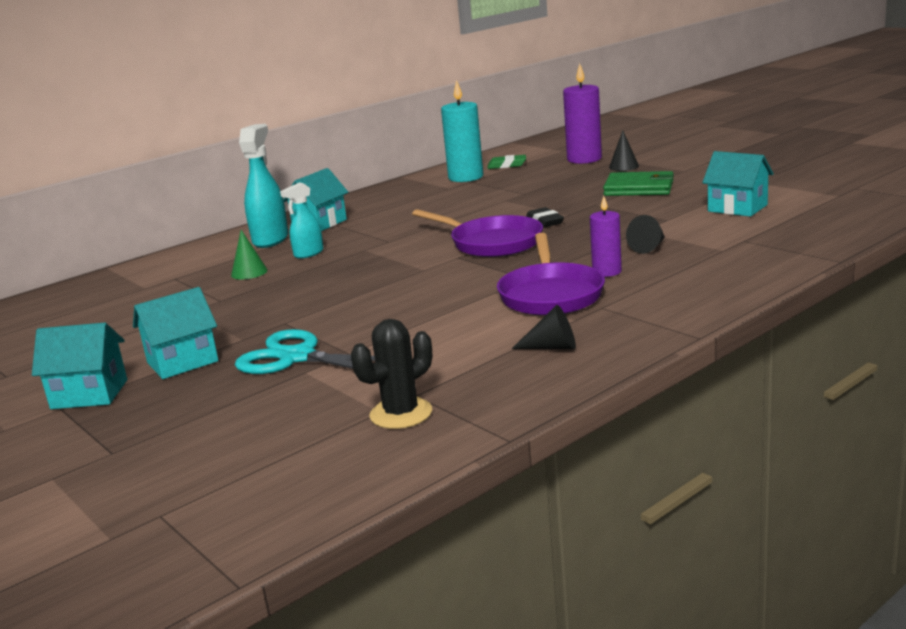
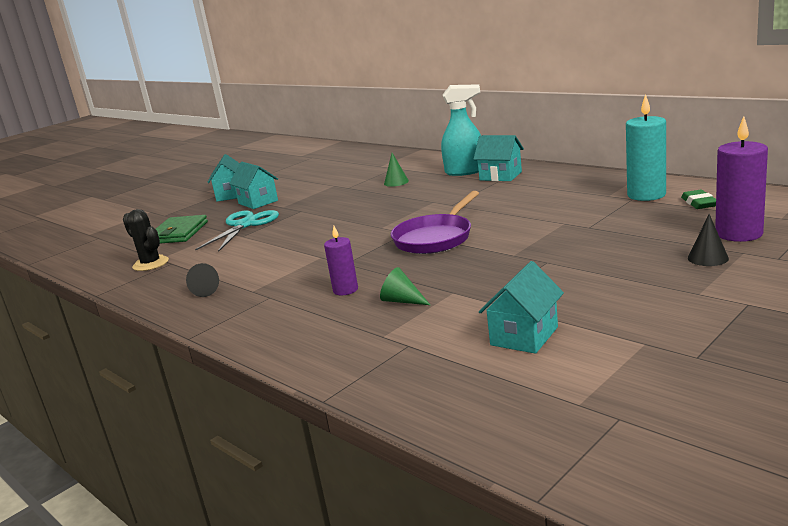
camera: 85 degrees right, 0 degrees up
turquoise spray bottle [280,182,324,259] -> none
purple pan [497,233,605,316] -> none
black eraser [526,207,564,227] -> none
green wallet [603,171,674,196] -> green wallet moved to [156,215,208,243]
black cone [626,215,665,254] -> green cone [380,267,430,305]

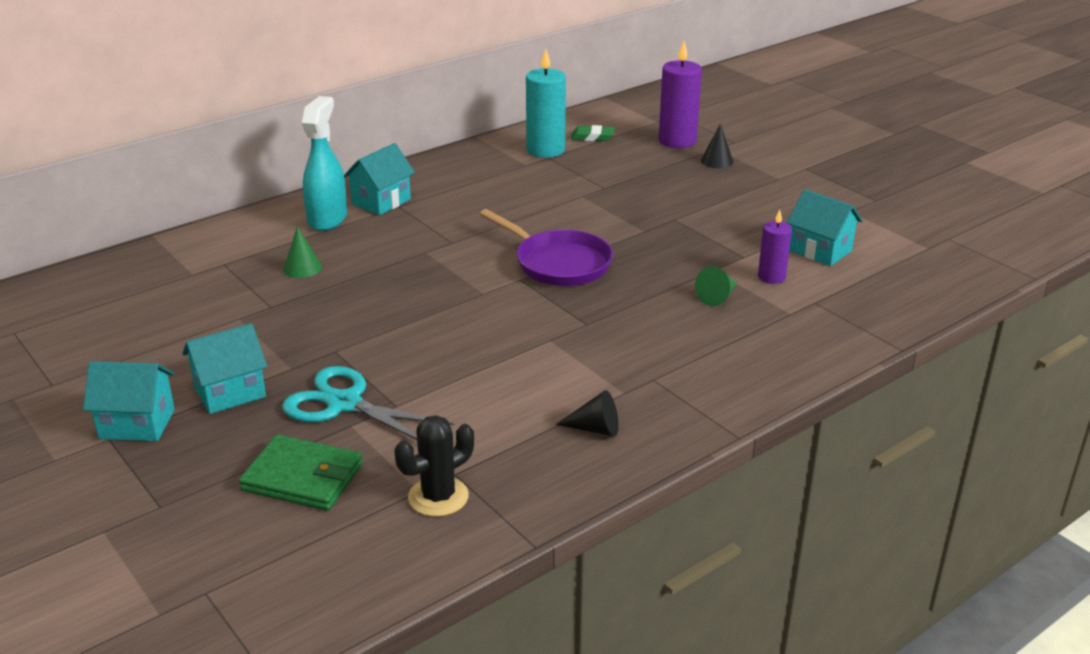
camera: 85 degrees left, 10 degrees up
purple candle [324,226,358,295] -> purple candle moved to [758,210,792,284]

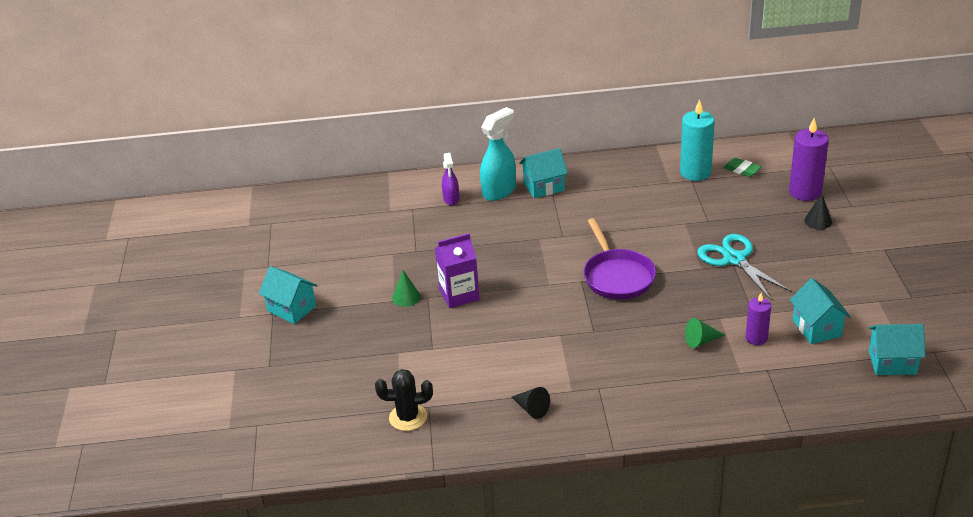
camera: 35 degrees right, 5 degrees up
turquoise house [182,323,267,414] -> turquoise house moved to [868,324,925,375]
green wallet [239,435,363,511] -> none
turquoise scissors [282,366,454,440] -> turquoise scissors moved to [697,234,792,300]
green cone [283,226,322,278] -> green cone moved to [392,270,421,307]
none -> purple carton [435,233,480,308]
none -> purple spray bottle [442,153,459,205]

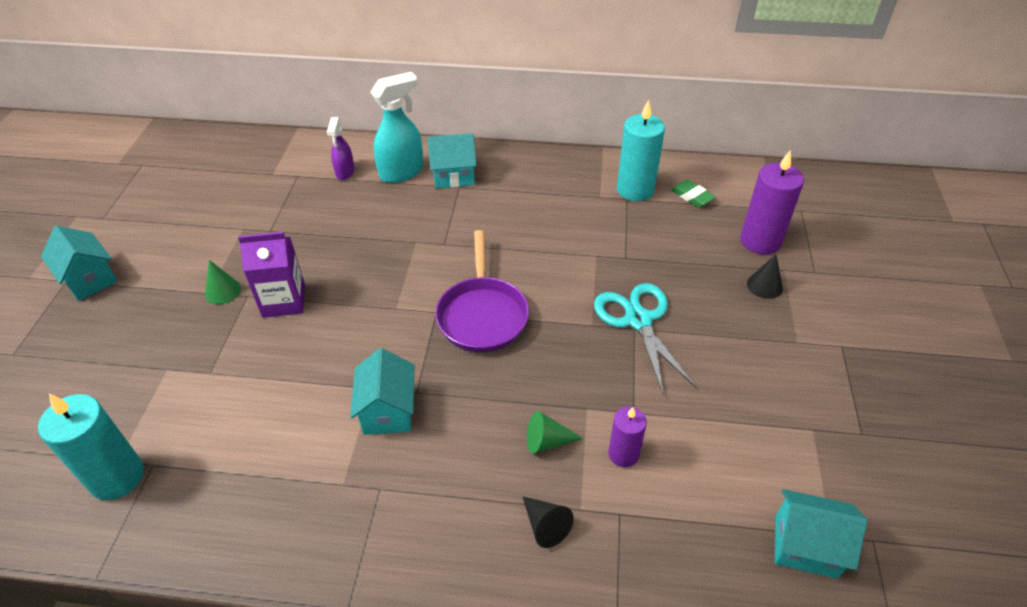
camera: 10 degrees right, 10 degrees up
black cactus [375,369,433,431] -> turquoise candle [38,393,144,500]
black cone [512,387,550,419] -> black cone moved to [522,496,574,548]
turquoise house [789,278,851,344] -> turquoise house moved to [350,348,414,435]

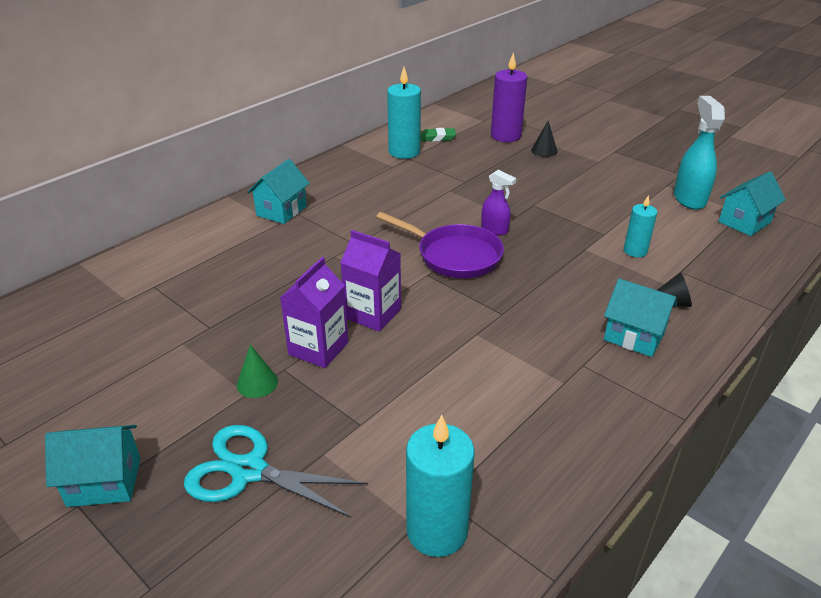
camera: 55 degrees left, 10 degrees down
purple spray bottle [327,117,355,180] -> purple spray bottle moved to [481,170,517,236]
turquoise house [350,348,414,435] -> turquoise house moved to [604,279,677,357]
turquoise spray bottle [371,72,424,183] -> turquoise spray bottle moved to [674,96,725,210]
green cone [527,411,584,454] -> none
turquoise scissors [594,283,697,396] -> turquoise scissors moved to [184,425,368,518]
purple candle [608,407,647,467] -> turquoise candle [624,195,657,257]
none -> purple carton [340,230,401,332]

